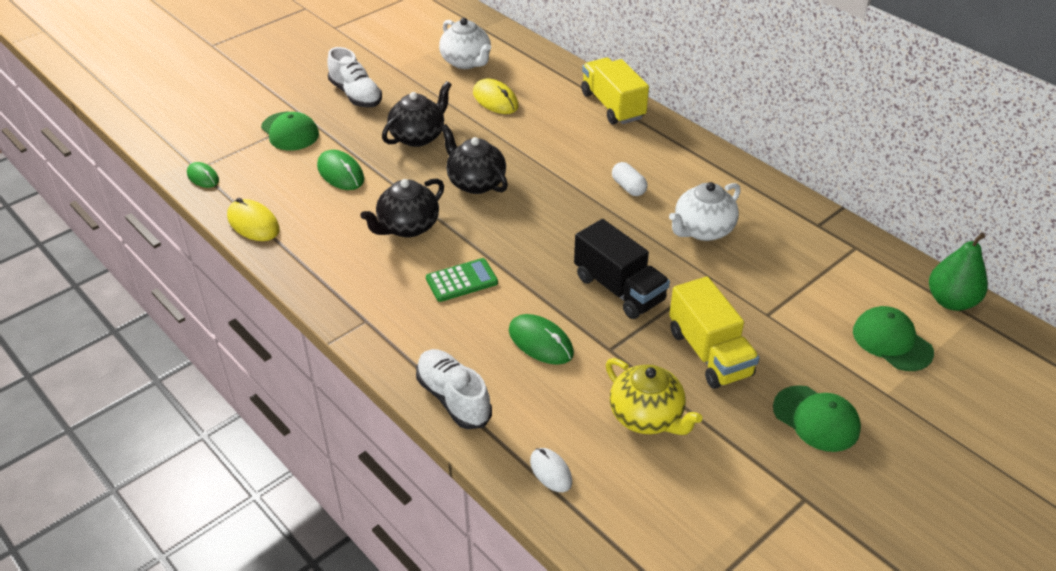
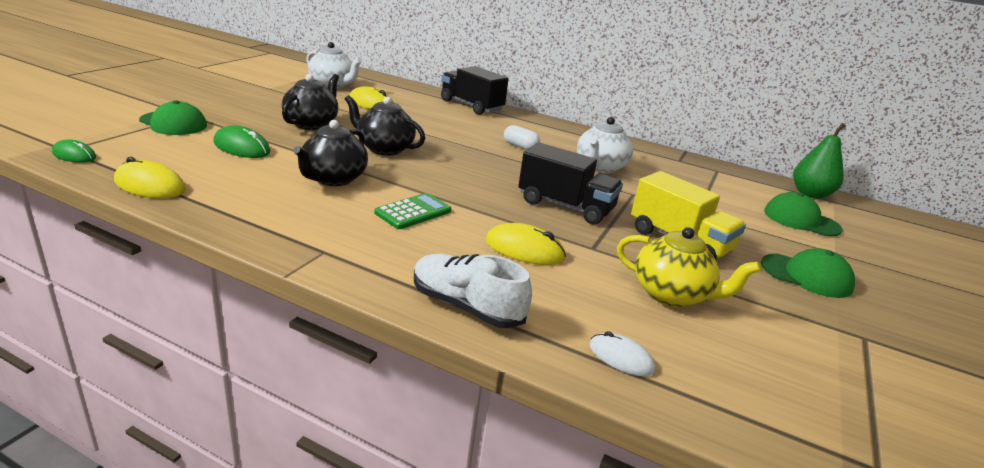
camera: 25 degrees left, 15 degrees down
white shoe [327,47,382,108] -> none
green mouse [509,314,574,365] -> yellow mouse [485,223,566,265]
yellow truck [581,57,649,124] -> black truck [441,66,508,115]

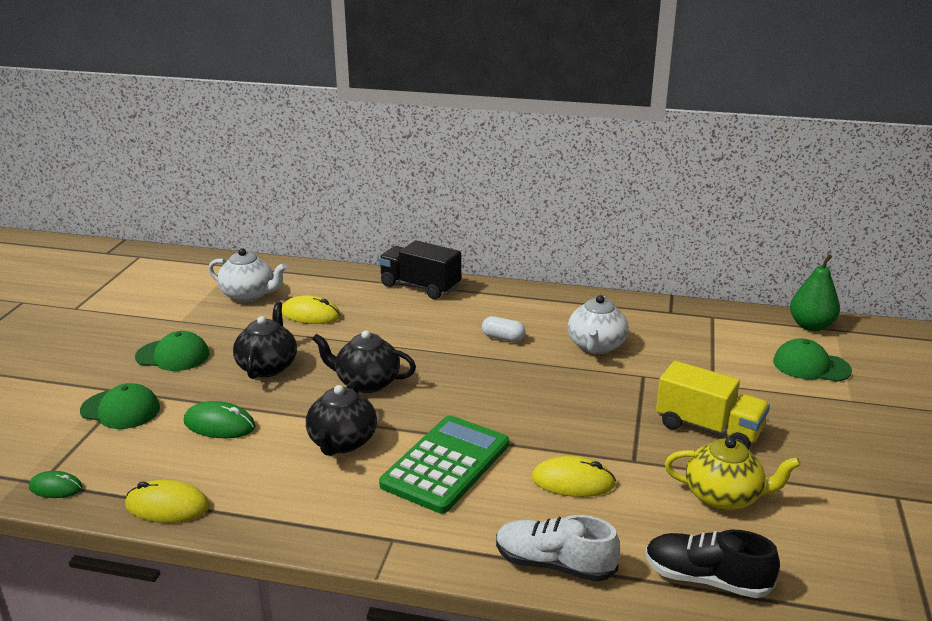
camera: 10 degrees left, 0 degrees up
green calculator [374,193,451,229] -> green calculator [379,415,509,513], size x1.80
black truck [518,143,623,225] -> none
white mouse [589,331,655,376] -> black shoe [645,530,780,598]
green cap [761,248,855,298] -> green cap moved to [135,331,209,371]

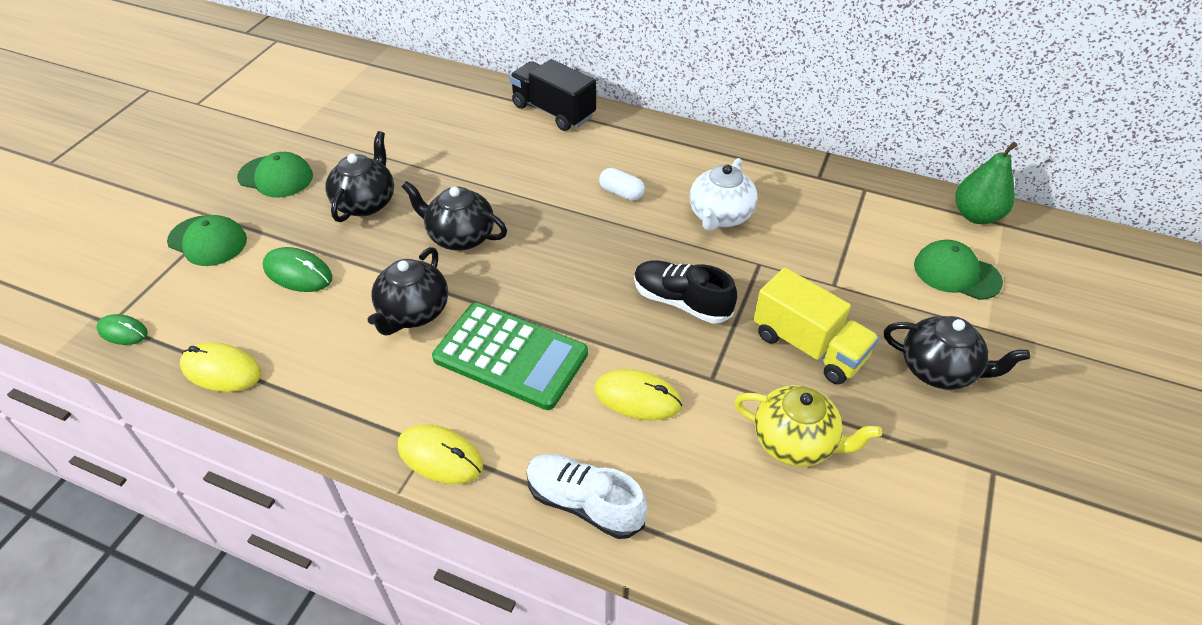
camera: 10 degrees right, 20 degrees up
white teapot [208,248,287,302] -> none
yellow mouse [282,295,341,324] -> yellow mouse moved to [398,424,483,484]
green calculator [379,415,509,513] -> green calculator turned 75 degrees clockwise [432,303,588,410]
black shoe [645,530,780,598] -> black shoe moved to [634,260,737,324]
none -> black teapot [884,316,1030,390]

